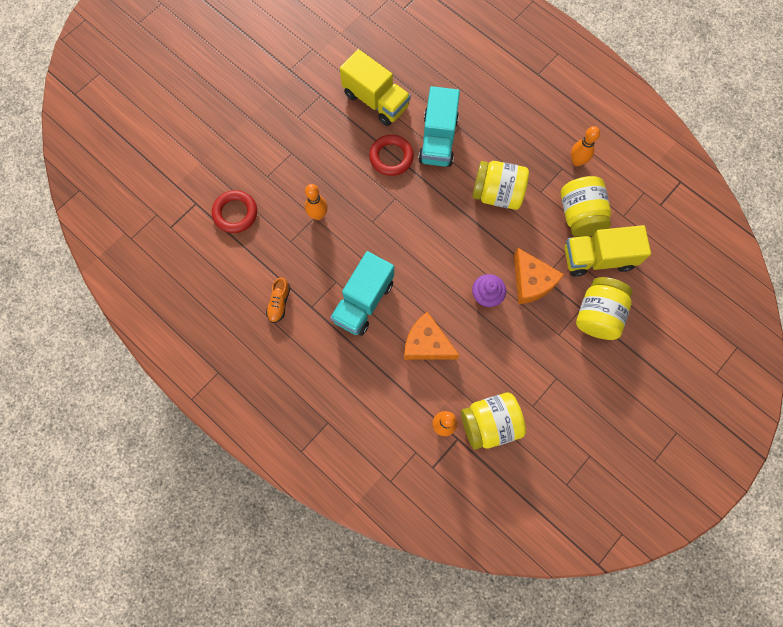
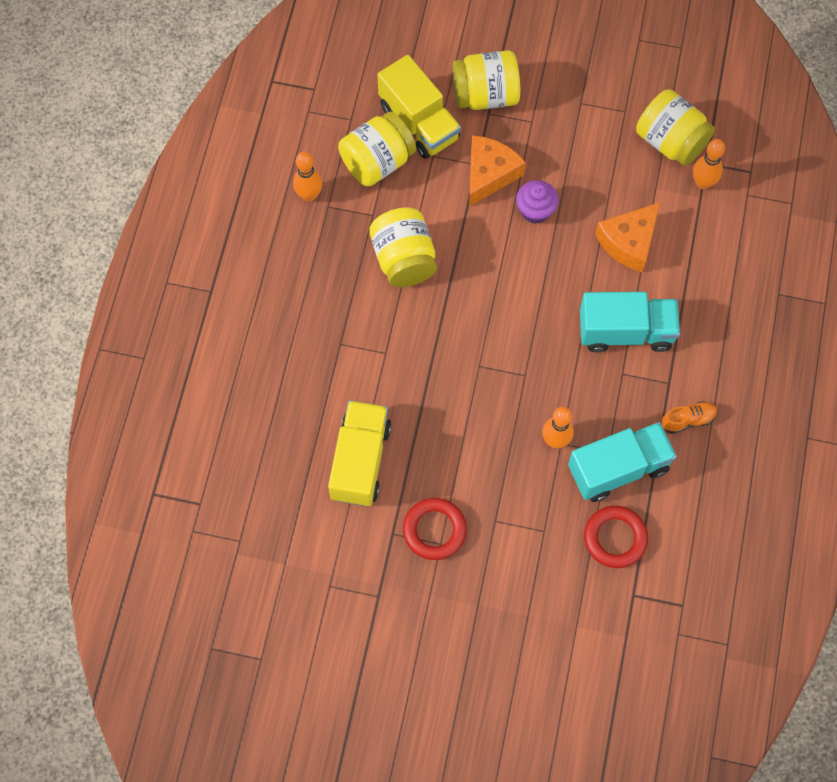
camera: 120 degrees left, 5 degrees down
red ring [369,135,414,176] -> red ring moved to [403,498,467,560]
orange cheese [404,312,459,360] -> orange cheese turned 45 degrees clockwise [595,202,660,272]
turquoise truck [418,86,460,167] -> turquoise truck moved to [568,422,677,502]

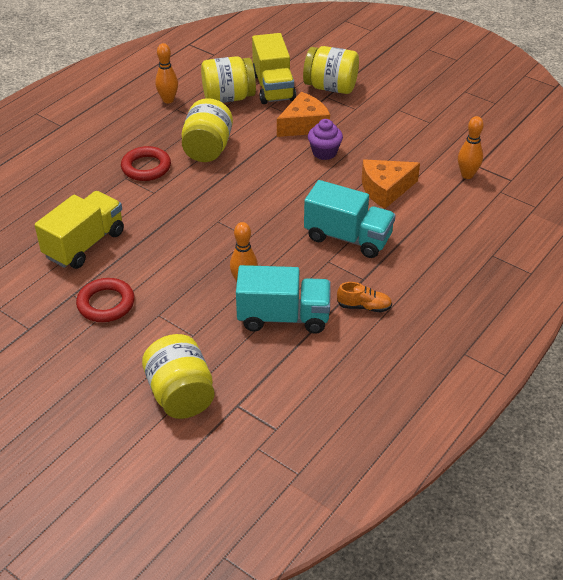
camera: 25 degrees right, 25 degrees down
red ring [584,506,648,568] -> red ring moved to [121,146,171,181]
yellow jar [636,89,715,166] -> yellow jar moved to [142,334,215,419]

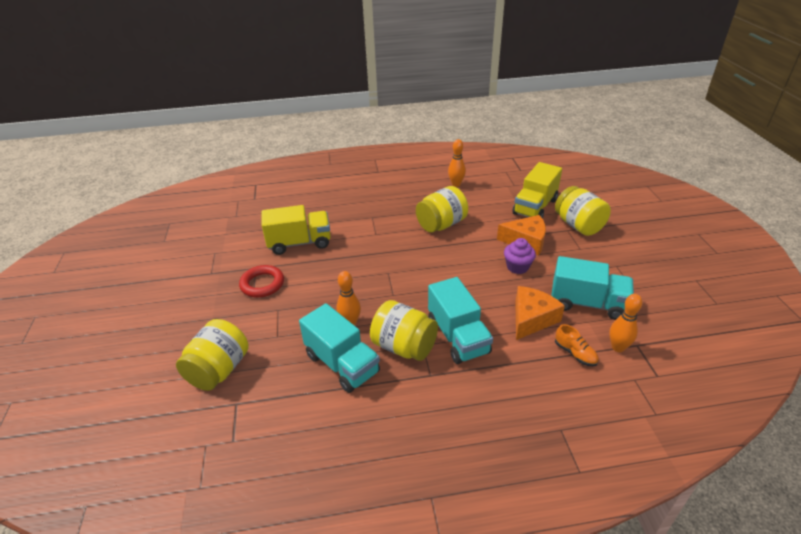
camera: 45 degrees right, 5 degrees down
red ring [121,146,171,181] -> none
yellow jar [201,56,256,103] -> yellow jar moved to [370,300,438,361]
orange shoe [337,282,392,313] -> orange shoe moved to [555,324,599,366]
orange cheese [362,159,420,209] -> orange cheese turned 105 degrees clockwise [515,286,565,340]
none -> turquoise truck [551,256,634,320]

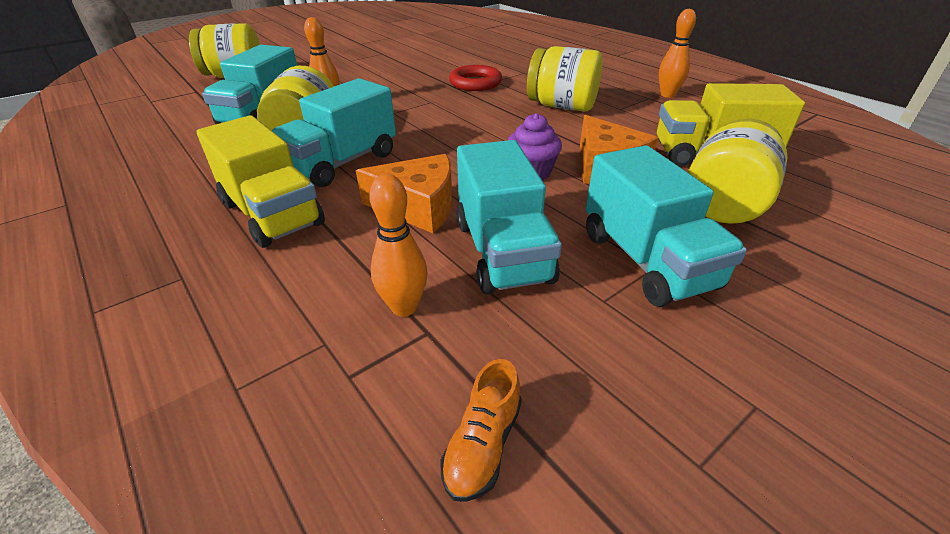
camera: 60 degrees right, 0 degrees up
red ring [239,265,284,298] -> red ring moved to [449,65,502,91]
yellow truck [262,205,331,255] -> yellow truck moved to [197,115,325,248]
orange shoe [555,324,599,366] -> orange shoe moved to [440,359,522,502]
none -> turquoise truck [586,145,747,307]

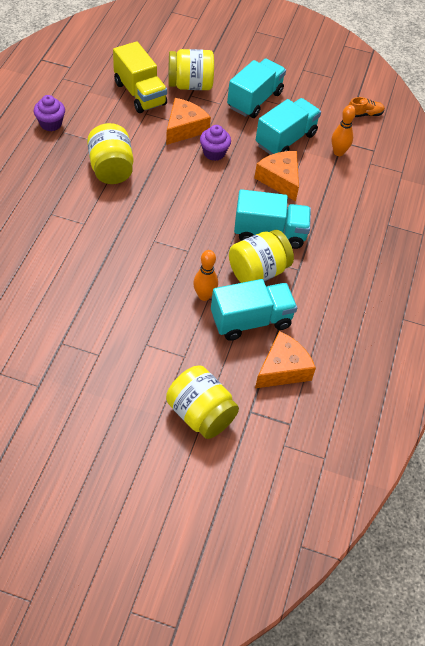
camera: 130 degrees left, 15 degrees up
yellow truck [197,115,325,248] -> none
red ring [449,65,502,91] -> none
orange bowling pin [659,9,696,98] -> purple cupcake [34,95,65,131]
none -> orange cheese [255,331,316,388]

